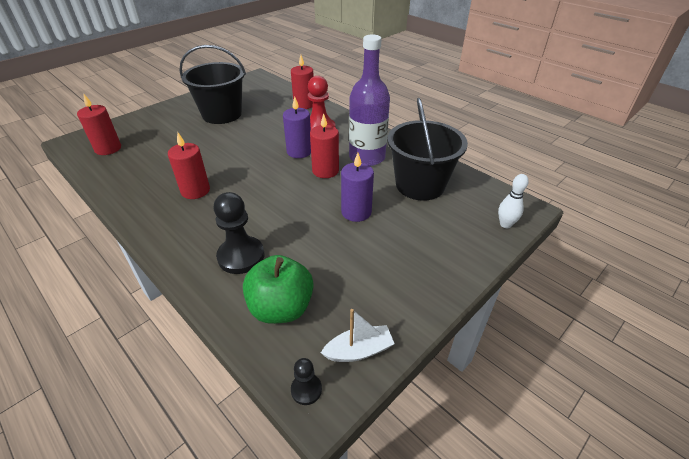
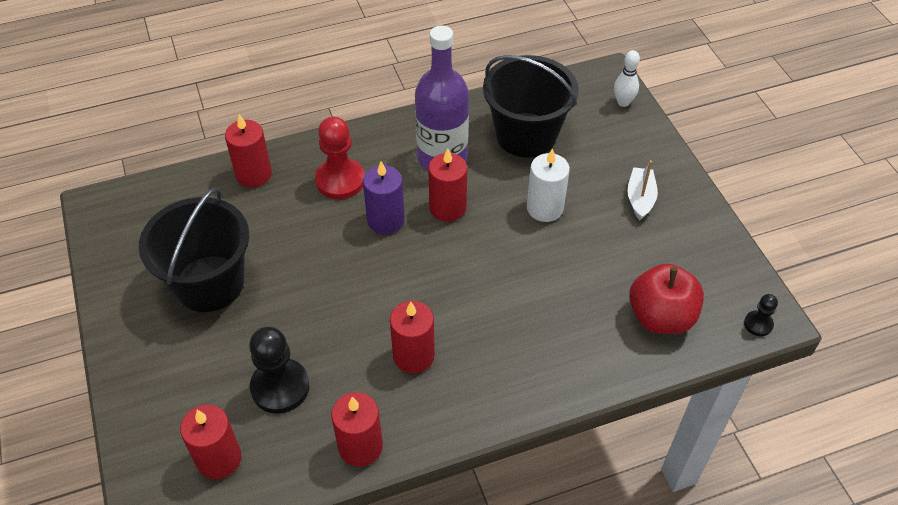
camera: 65 degrees left, 10 degrees up
black pawn [213,192,264,274] -> black pawn moved to [249,327,309,414]
green apple [243,255,314,324] -> red apple [629,264,704,334]
white boat [321,309,395,362] -> white boat moved to [627,160,658,220]
purple candle [341,153,374,222] -> white candle [527,148,570,222]
none -> red candle [331,392,383,467]

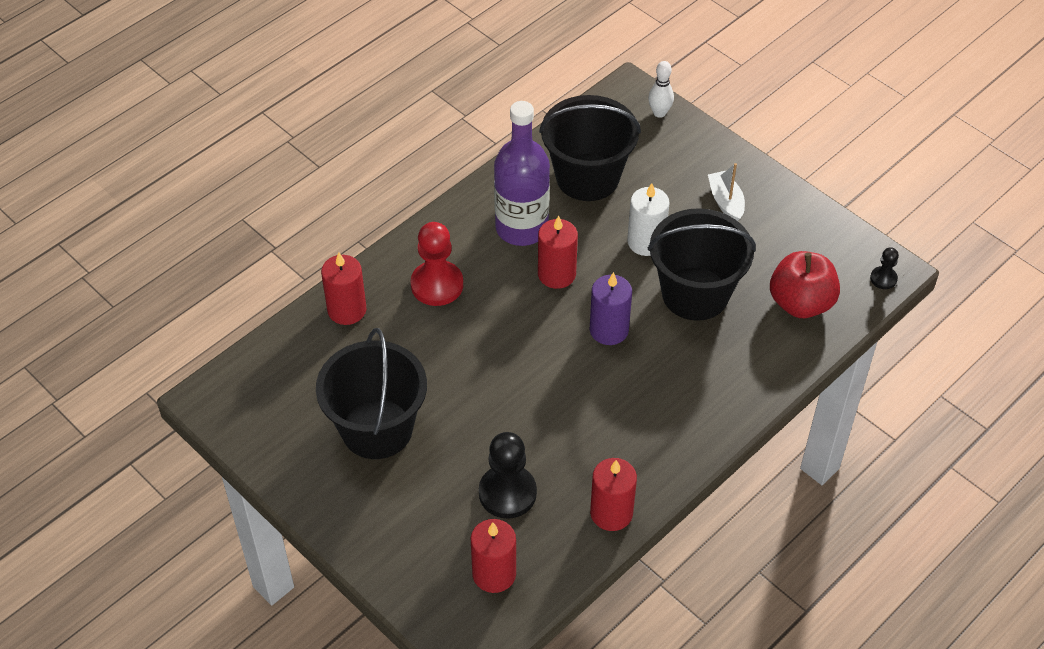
camera: 25 degrees left, 0 degrees up
purple candle [363,161,405,234] -> purple candle moved to [590,272,632,345]
red candle [390,301,435,373] -> none
none -> black bucket [648,208,756,321]

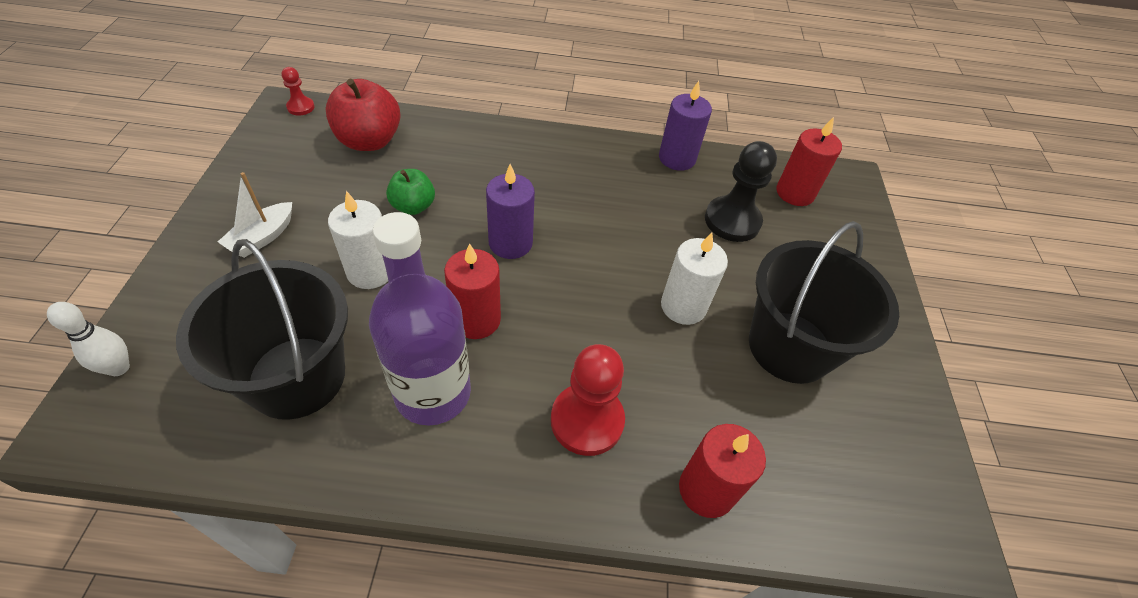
camera: 135 degrees left, 0 degrees up
red candle [590,458,637,531] -> purple candle [659,81,712,171]
black bucket [648,208,756,321] -> green apple [386,169,435,215]
black pawn [870,247,899,289] -> red pawn [281,67,315,116]
none -> white candle [661,232,728,325]

